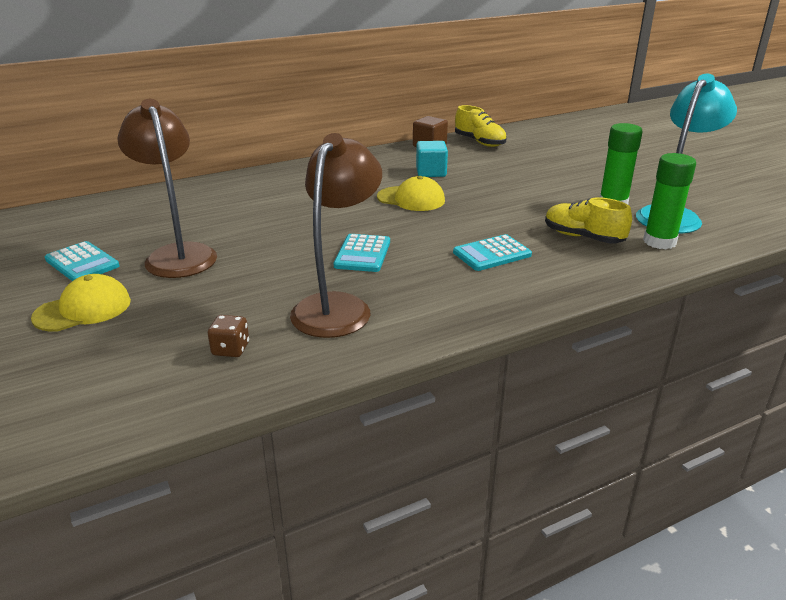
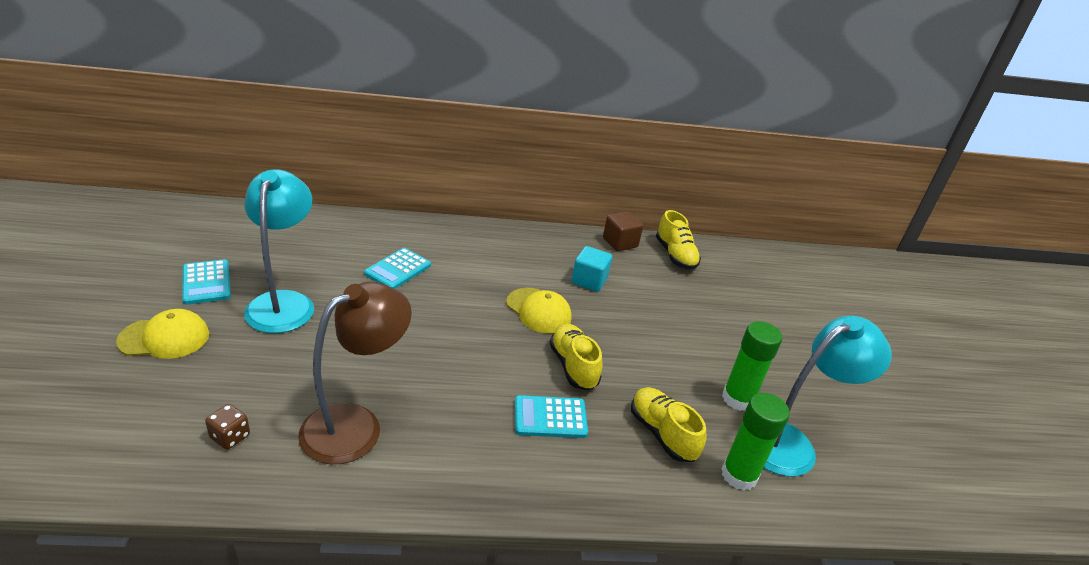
camera: 20 degrees right, 5 degrees up
brown lamp [117,99,217,278] -> turquoise lamp [244,169,314,333]
turquoise calculator [334,234,390,272] -> turquoise calculator moved to [364,248,431,289]
none -> yellow shoe [549,324,603,391]

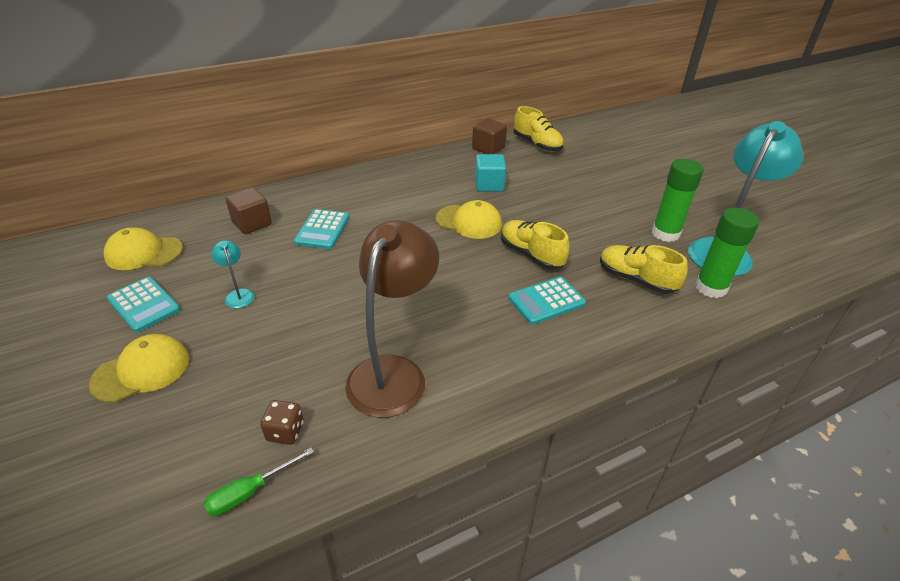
camera: 20 degrees left, 5 degrees up
turquoise lamp [244,169,314,333] -> turquoise lamp [211,240,255,308], size x0.42
none -> yellow cap [104,227,183,270]
none -> green screwdriver [204,448,314,516]
none -> brown cube [225,187,272,234]

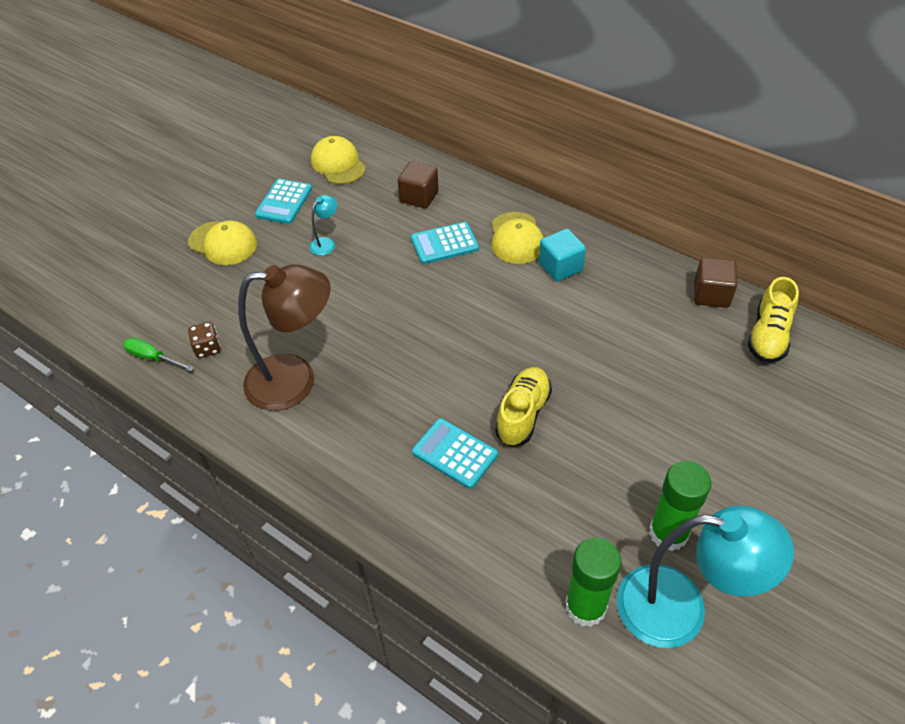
camera: 65 degrees right, 10 degrees up
yellow cap [436,200,502,239] -> yellow cap moved to [492,212,544,264]
turquoise cube [475,154,506,192] -> turquoise cube moved to [539,229,586,282]
yellow shoe [600,245,688,294] -> none

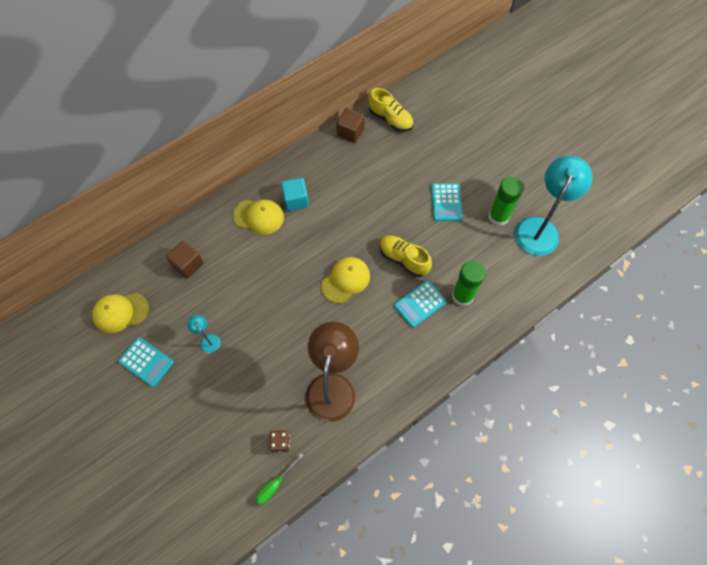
camera: 75 degrees left, 15 degrees up
yellow cap [188,221,257,265] -> yellow cap moved to [321,257,370,304]
turquoise calculator [411,222,479,264] -> turquoise calculator moved to [431,183,463,221]
green glue stick [566,537,621,627] -> green glue stick moved to [452,261,486,306]

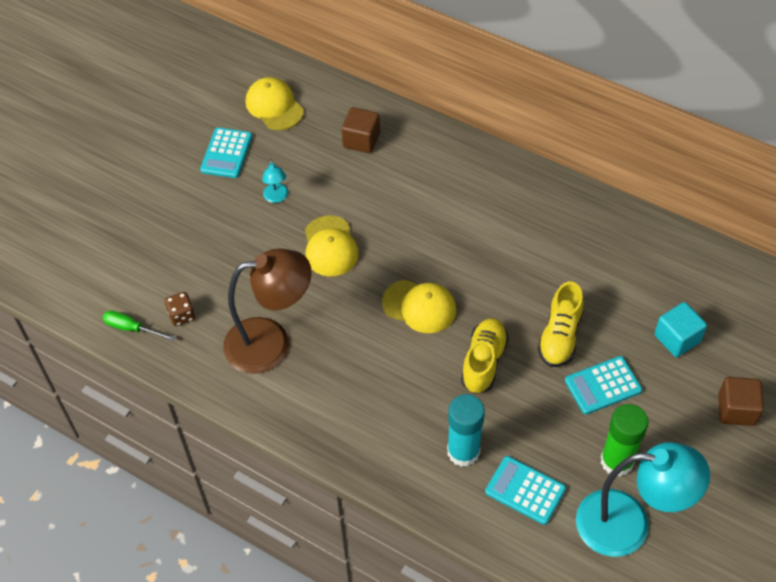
camera: 70 degrees right, 10 degrees down
turquoise lamp [187,315,220,353] -> turquoise lamp turned 135 degrees clockwise [262,159,288,203]
yellow cap [233,199,284,235] -> yellow cap moved to [305,215,359,276]
turquoise cube [281,178,309,211] -> turquoise cube moved to [654,302,707,357]
brown cube [336,108,365,143] -> brown cube moved to [718,377,764,426]
yellow shoe [368,88,414,132] -> yellow shoe moved to [538,282,584,367]
turquoise calculator [394,280,447,328] -> turquoise calculator moved to [485,456,566,525]
green glue stick [452,261,486,306] -> turquoise glue stick [447,394,485,467]

